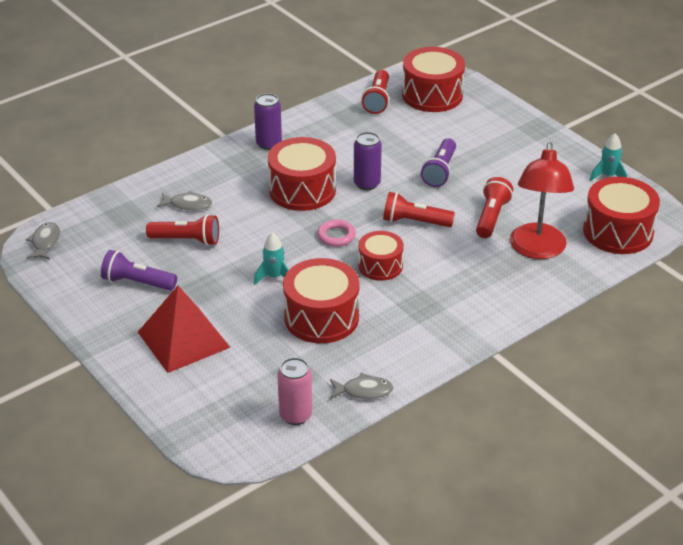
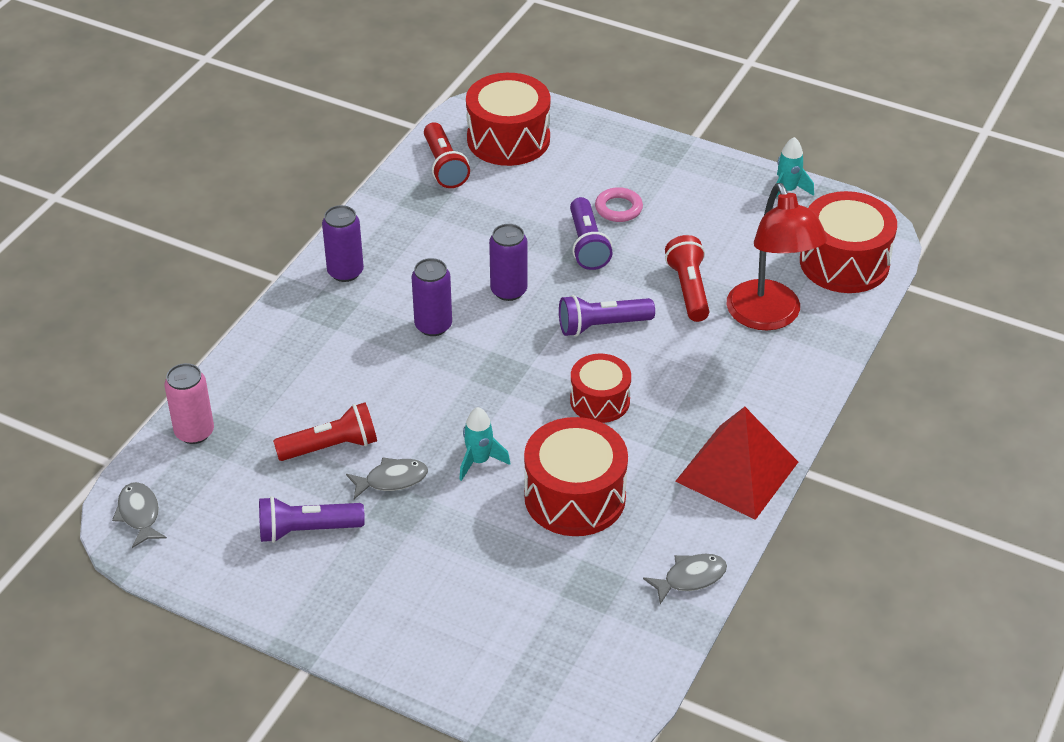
camera: 25 degrees left, 5 degrees up
red pyramid [138,286,231,373] -> red pyramid moved to [675,407,798,520]
grey fish [156,191,212,211] -> grey fish moved to [346,457,428,499]
red drum [268,137,336,211] -> purple can [412,258,452,336]
pink can [277,358,312,425] -> pink can moved to [164,363,214,444]
pink ring [317,220,356,247] -> pink ring moved to [595,187,643,222]
red flashlight [383,192,455,227] -> purple flashlight [559,295,655,337]

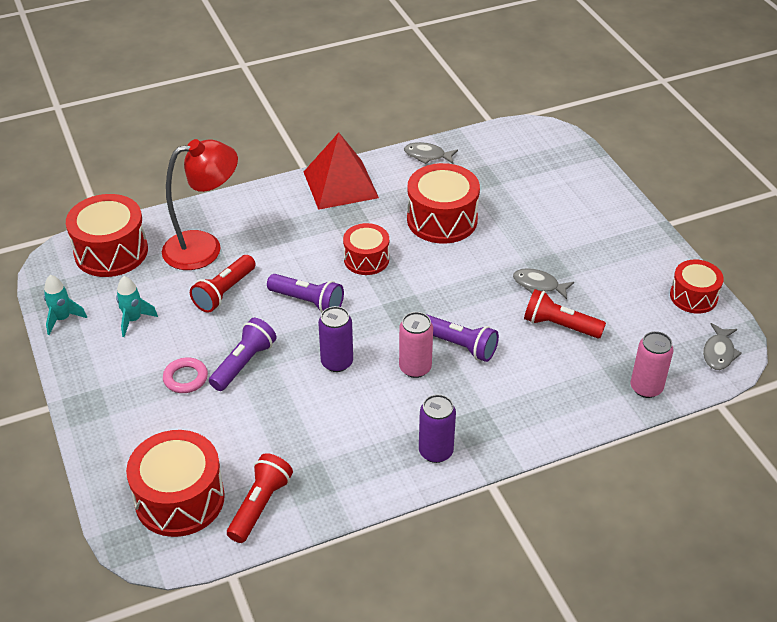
camera: 140 degrees left, 0 degrees up
purple flashlight [259,496,365,543] -> purple flashlight moved to [426,314,499,362]
purple can [412,258,452,336] -> pink can [399,312,433,378]
turquoise rocket [459,407,510,481] -> turquoise rocket moved to [116,276,158,337]
red lamp [727,183,828,331] -> red lamp turned 45 degrees clockwise [162,139,238,270]
none -> red drum [670,259,724,314]

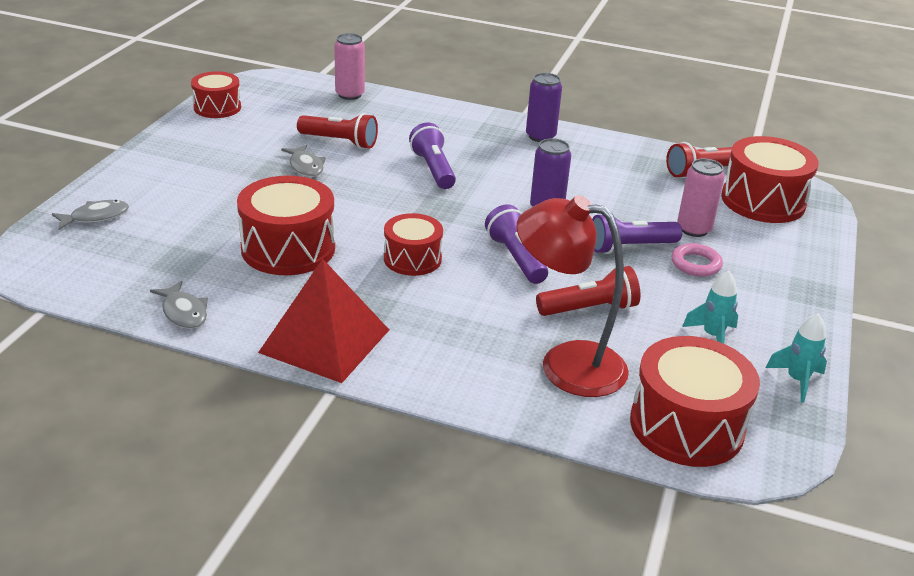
camera: 140 degrees left, 10 degrees down
pink can [399,312,433,378] -> pink can moved to [677,159,725,237]
red flashlight [524,289,606,338] -> red flashlight turned 45 degrees counterclockwise [297,113,378,149]
grey fish [703,323,742,370] -> grey fish moved to [52,200,129,230]

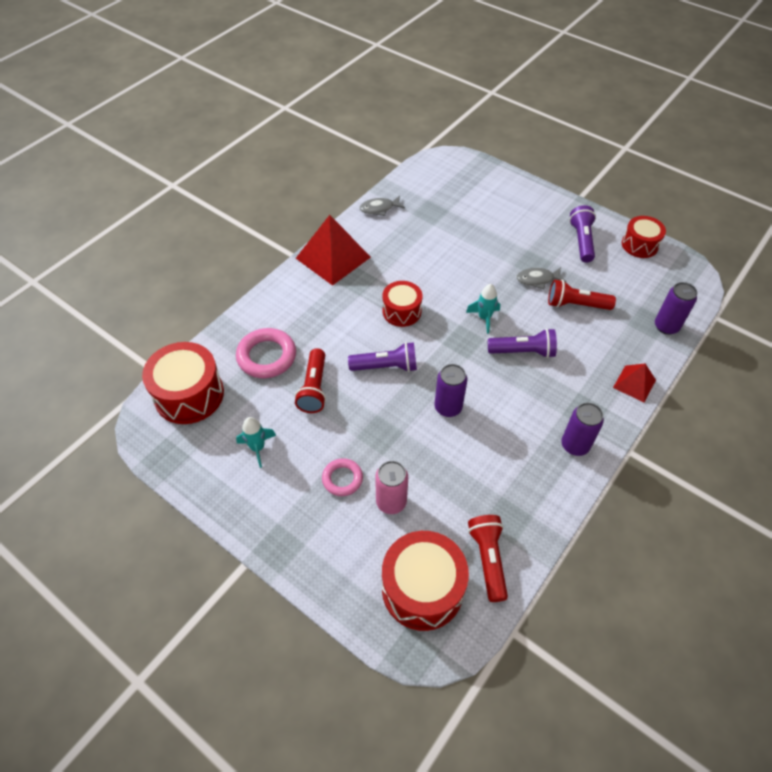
camera: 110 degrees right, 20 degrees up
grey fish [52,200,129,230] -> none
red drum [237,176,335,275] -> none
red flashlight [297,113,378,149] -> red flashlight turned 60 degrees clockwise [548,280,616,310]
pink can [334,33,365,100] -> purple can [655,282,697,335]
red lamp [517,195,629,397] -> pink ring [236,328,296,378]
purple flashlight [592,215,682,254] -> purple flashlight moved to [569,205,596,262]
turquoise rocket [766,313,827,403] -> turquoise rocket moved to [466,284,500,334]
none -> red pyramid [613,363,656,402]

